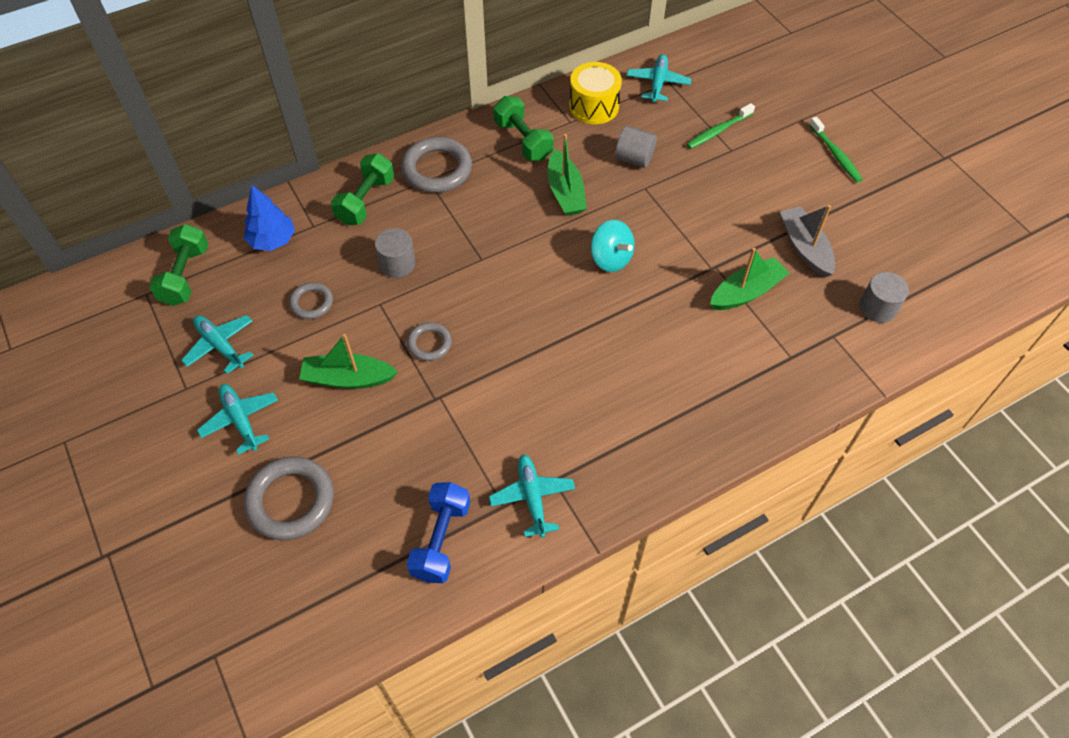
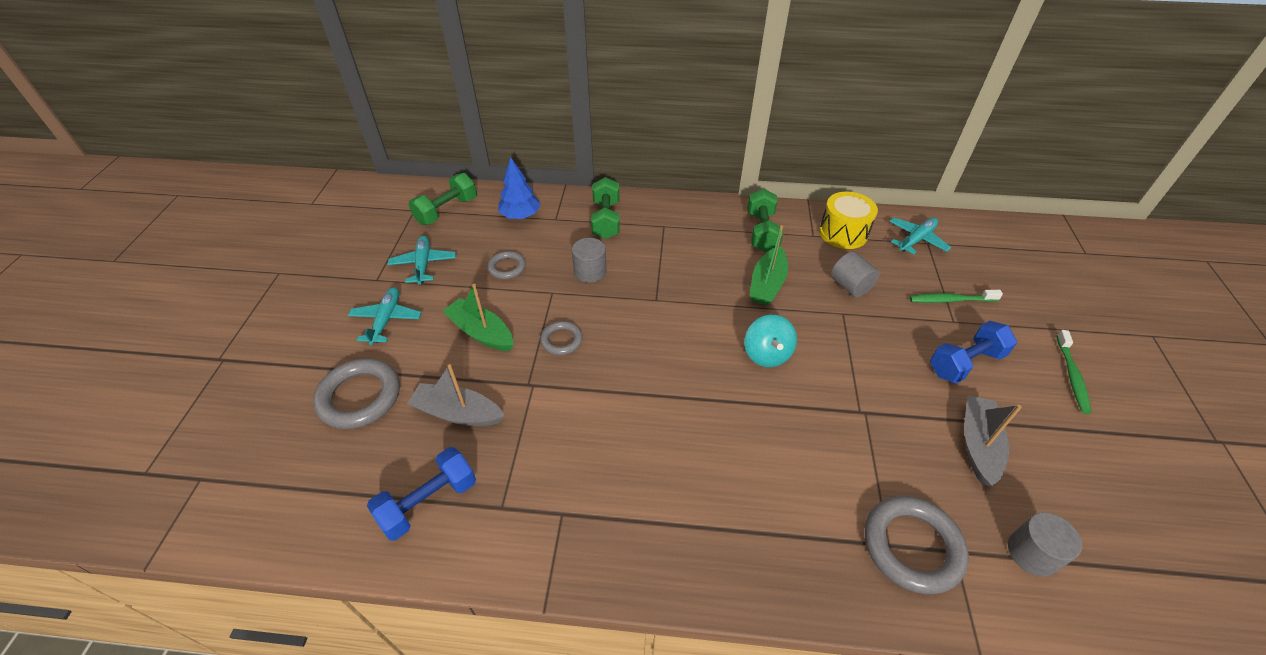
camera: 35 degrees right, 10 degrees down
green dumbbell [331,153,394,225] -> green dumbbell turned 60 degrees counterclockwise [591,177,620,239]
grey ring [401,137,472,193] -> grey ring moved to [865,496,969,594]
turquoise plane [489,454,575,538] -> none
green boat [710,248,789,310] -> none
none -> grey boat [407,364,505,426]
none -> blue dumbbell [930,321,1017,384]

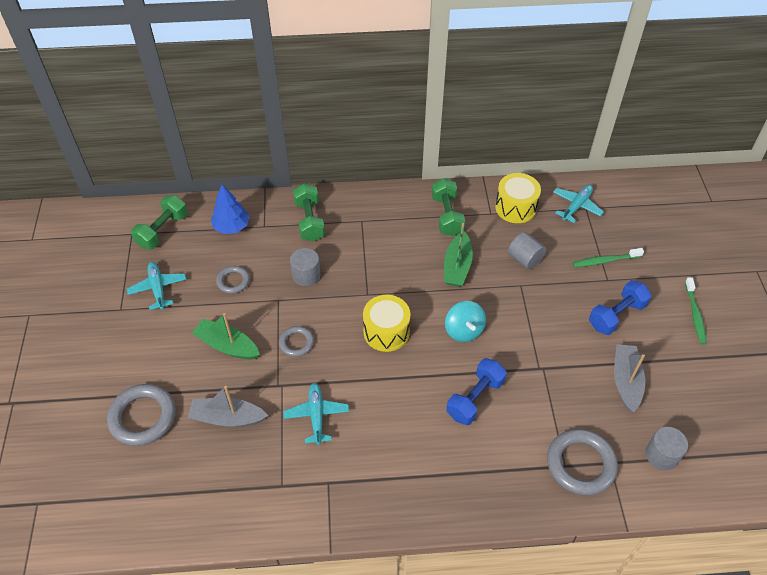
camera: 10 degrees left, 5 degrees up
turquoise plane [348,287,422,345] -> turquoise plane moved to [283,383,349,445]
blue dumbbell [367,447,476,540] -> blue dumbbell moved to [446,358,507,425]
none -> yellow drum [363,295,411,352]

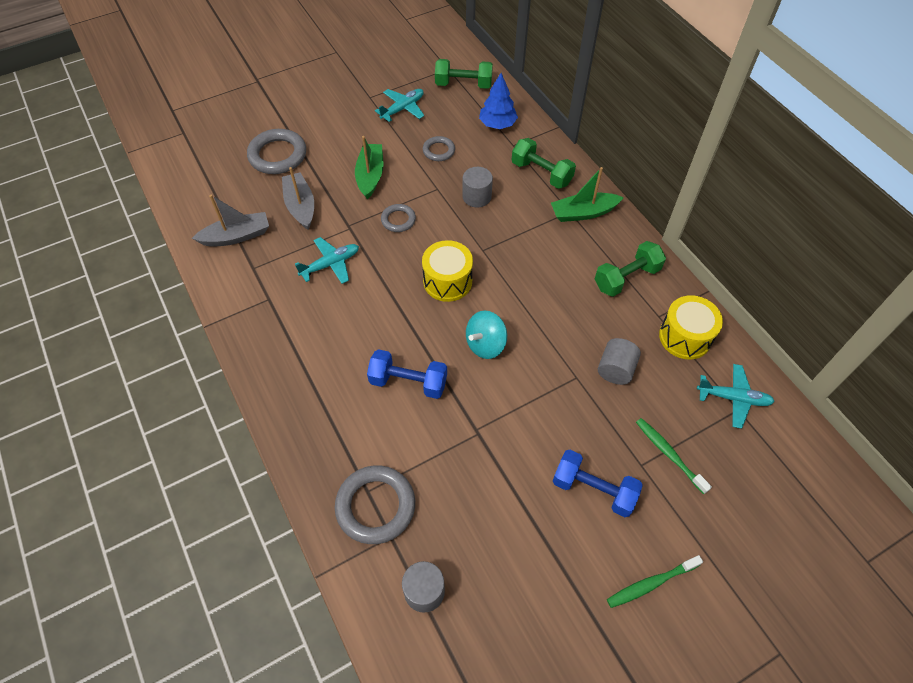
camera: 65 degrees right, 5 degrees up
green dumbbell [293,183,325,242] -> green dumbbell turned 75 degrees clockwise [512,138,576,189]
green boat [444,223,473,287] -> green boat moved to [551,167,624,222]
grey boat [614,344,645,412] -> grey boat moved to [192,195,269,247]

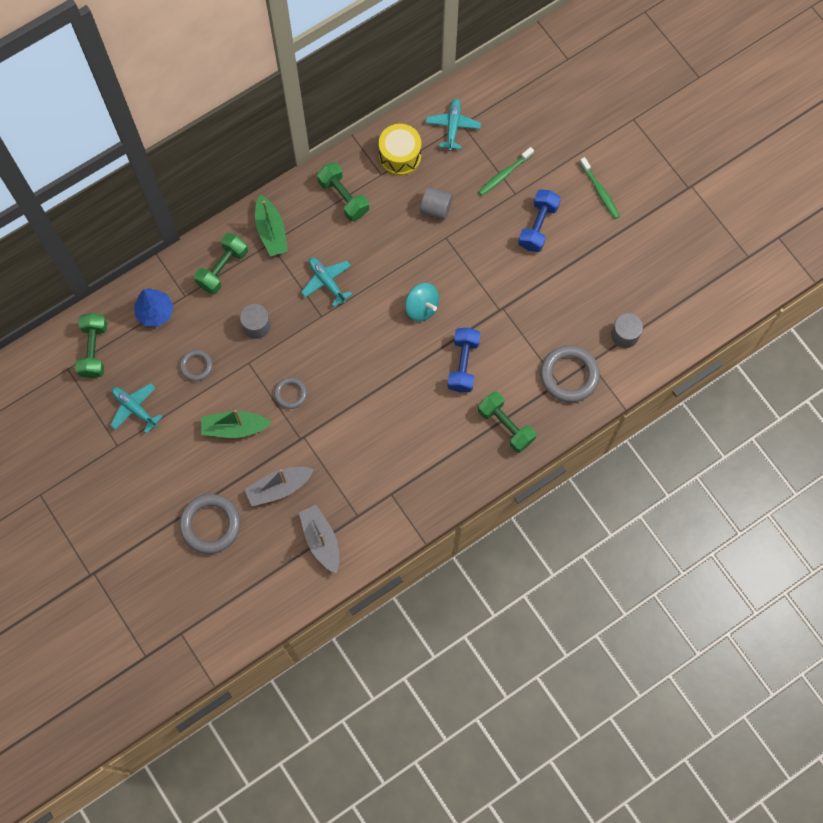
camera: 95 degrees left, 15 degrees up
turquoise plane [295,237,359,284] -> turquoise plane moved to [301,257,353,307]
yellow drum [422,240,473,302] -> none
none -> green dumbbell [478,391,536,453]

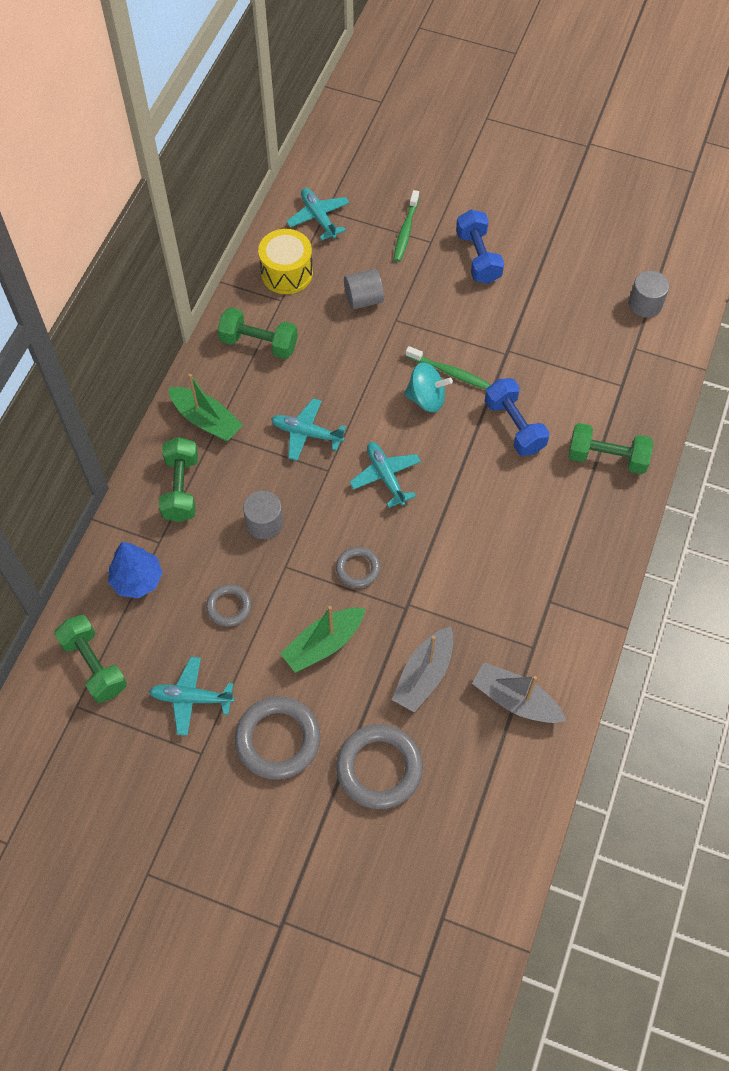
camera: 35 degrees left, 10 degrees down
grey ring [540,345,600,402] -> grey ring moved to [235,696,320,780]
green toothbrush [580,157,620,219] -> green toothbrush moved to [406,346,490,389]
none -> turquoise plane [350,442,421,508]

